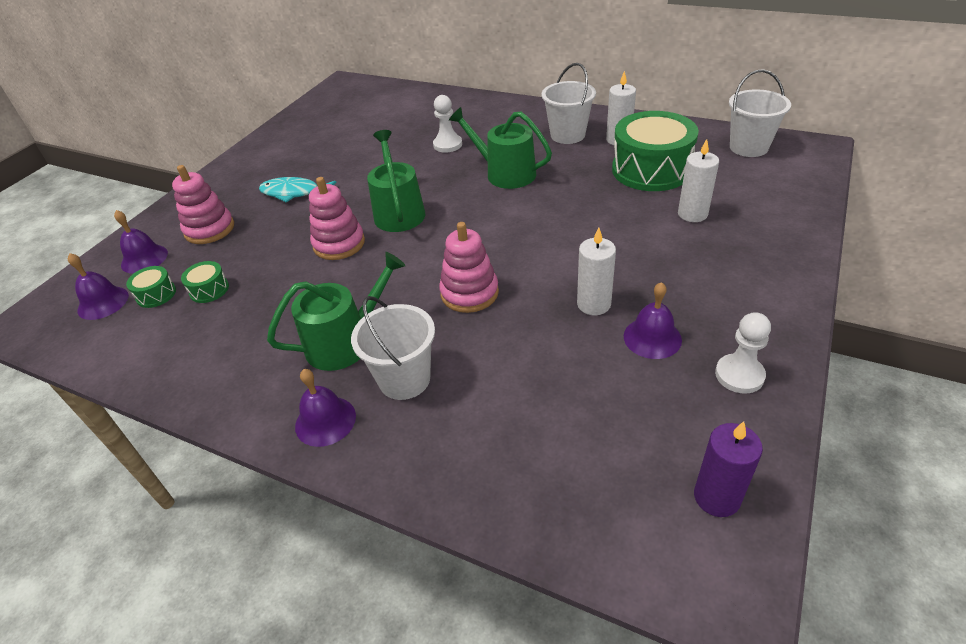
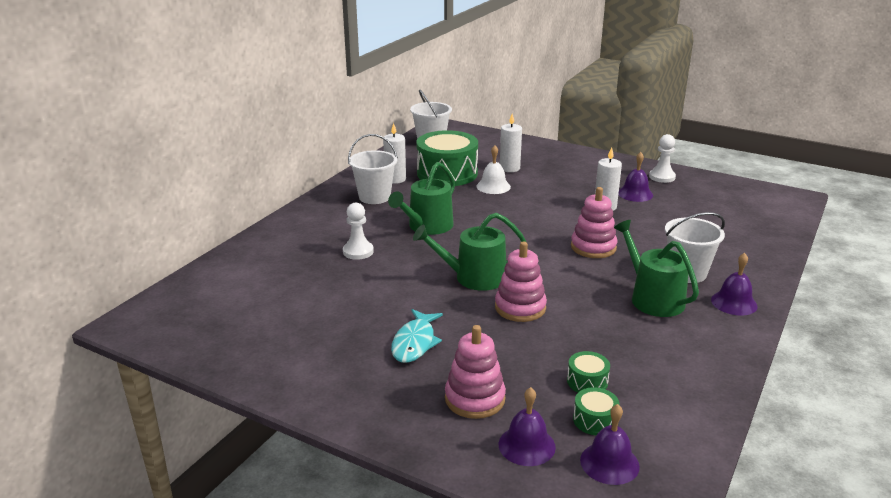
camera: 90 degrees left, 15 degrees down
purple candle [694,421,763,517] -> none
none -> white bell [476,145,511,194]

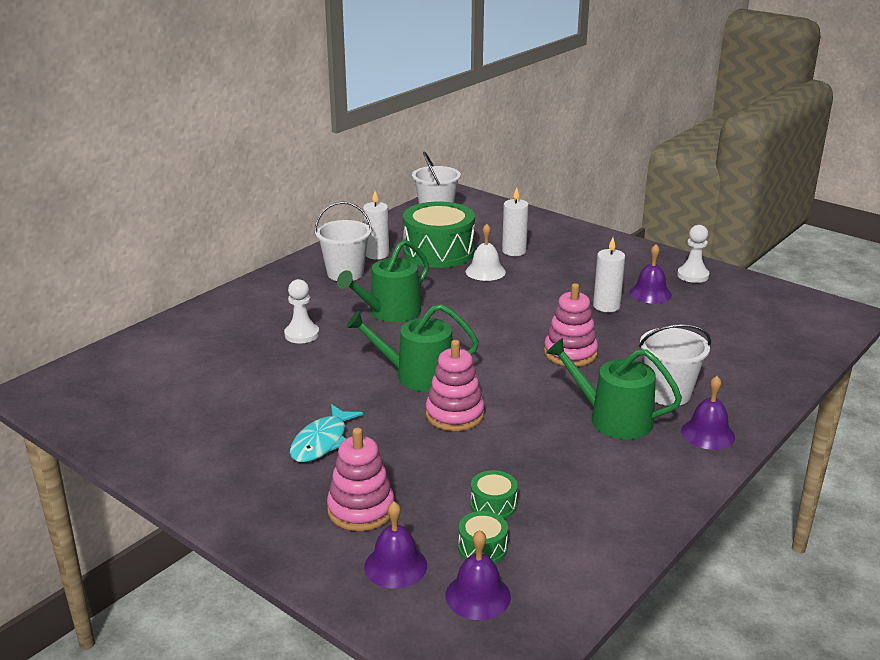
camera: 10 degrees right, 0 degrees up
green watering can [614,220,699,317] -> green watering can turned 45 degrees counterclockwise [546,338,682,439]

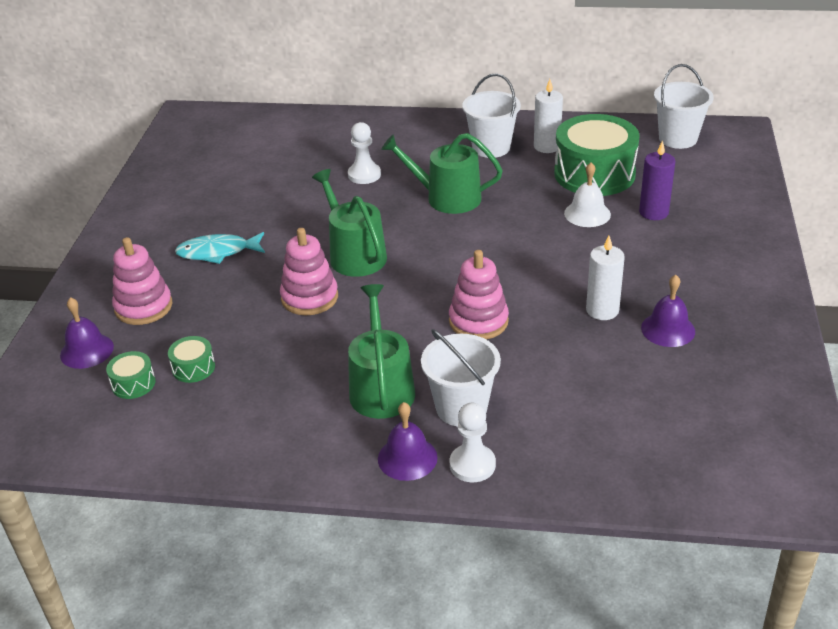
camera: 60 degrees right, 10 degrees up
purple bell [446,530,511,620] -> none
white candle [502,187,529,256] -> purple candle [639,140,676,220]
white pawn [677,225,709,283] -> white pawn moved to [450,403,496,482]

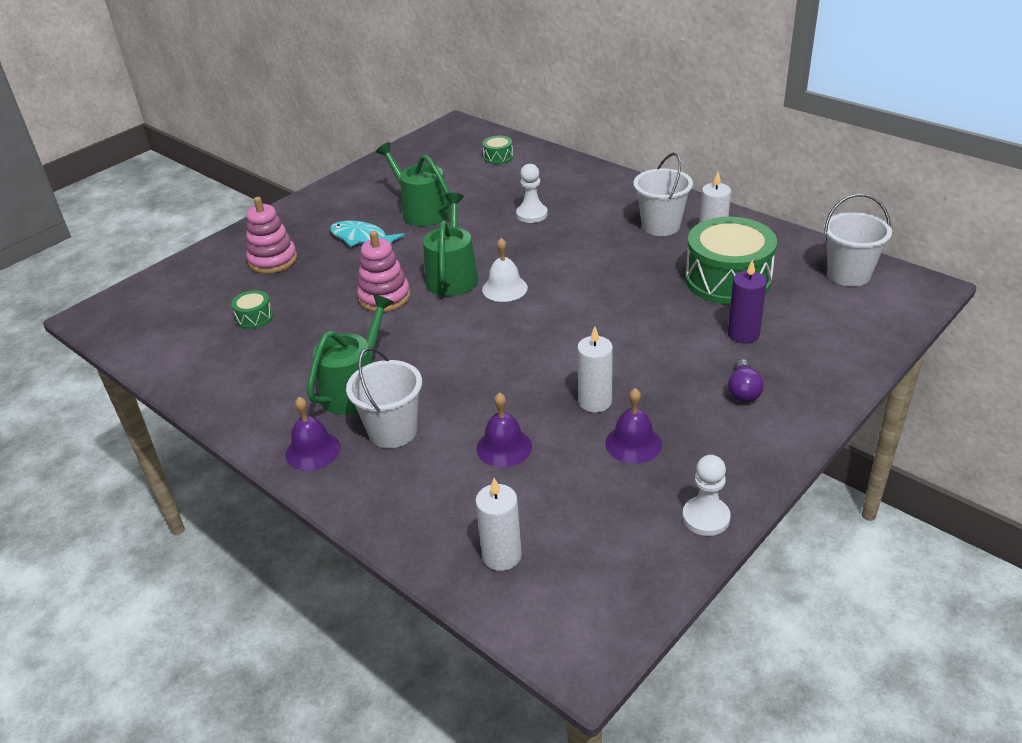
camera: 35 degrees right, 0 degrees up
purple bell [60,297,114,369] -> purple bell moved to [476,392,532,467]
green drum [106,351,155,399] -> green drum moved to [483,135,513,164]
green watering can [381,133,503,214] -> green watering can moved to [376,142,451,226]
pink stacking toy [449,250,509,340] -> none
white pawn [450,403,496,482] -> white pawn moved to [682,455,731,536]
white bell [564,162,611,227] -> white bell moved to [482,238,528,302]
none -> white candle [475,478,522,571]
none -> purple light bulb [728,359,764,402]

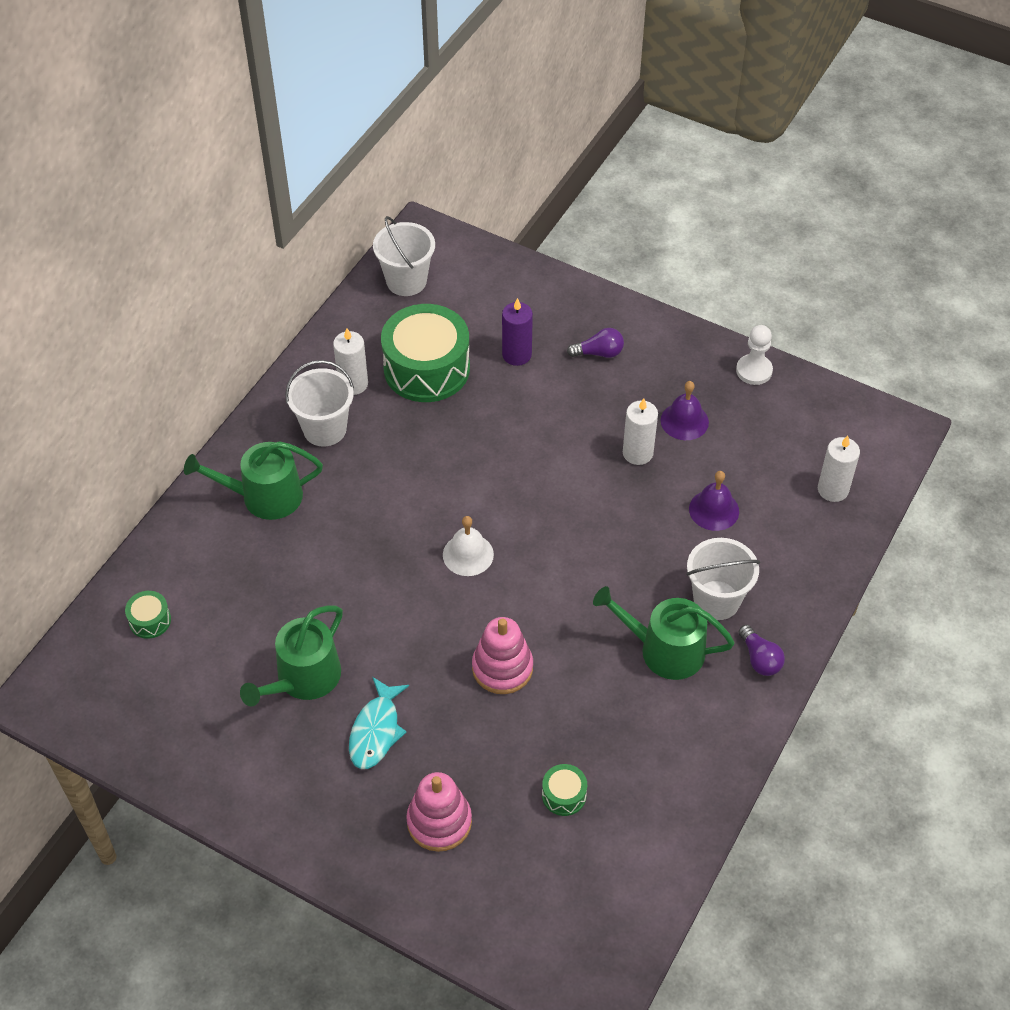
camera: 105 degrees left, 15 degrees up
purple bell [286,397,341,471] -> purple light bulb [739,625,785,676]
green watering can [423,193,478,296] -> green watering can moved to [184,441,323,520]
white pawn [516,164,548,223] -> none

